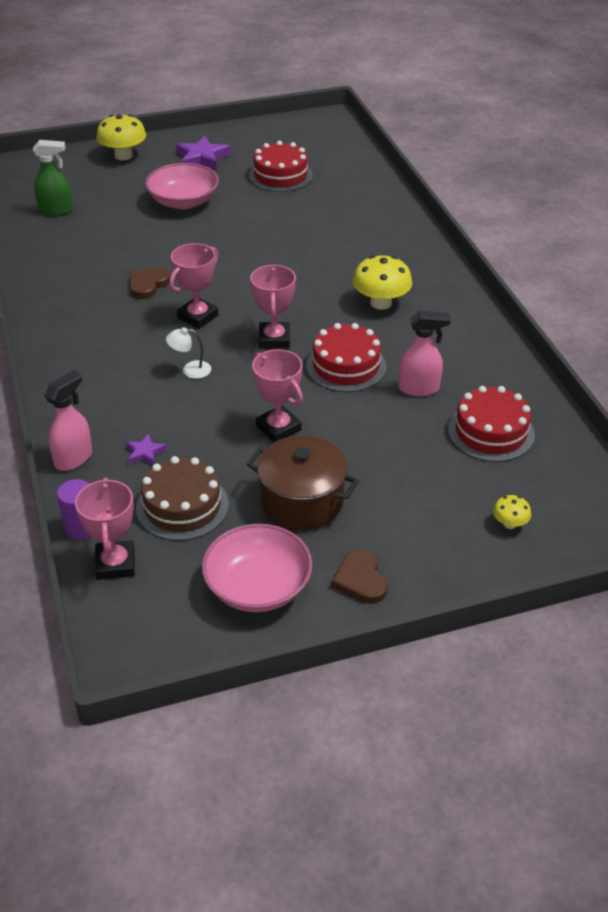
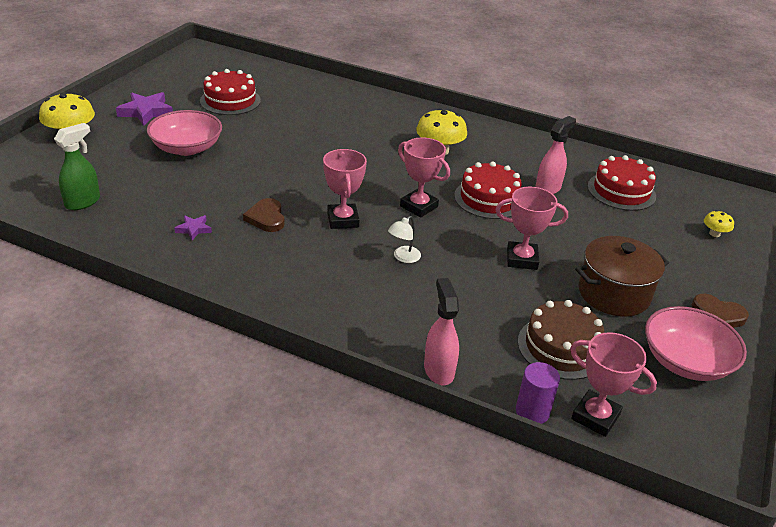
camera: 50 degrees left, 5 degrees down
purple star [126,434,167,465] -> purple star moved to [174,215,212,240]

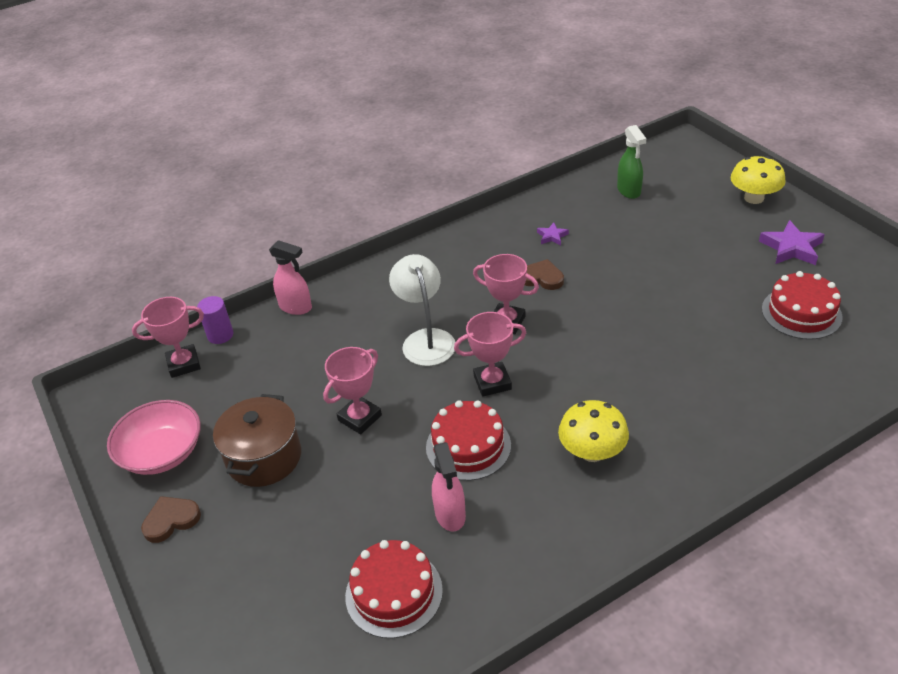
camera: 130 degrees right, 5 degrees up
pink bowl [147,110,222,156] -> none
white lamp [388,216,421,263] -> white lamp [389,254,455,366], size x2.00
brown cake [518,300,604,380] -> none
yellow mushroom [704,210,734,237] -> none

